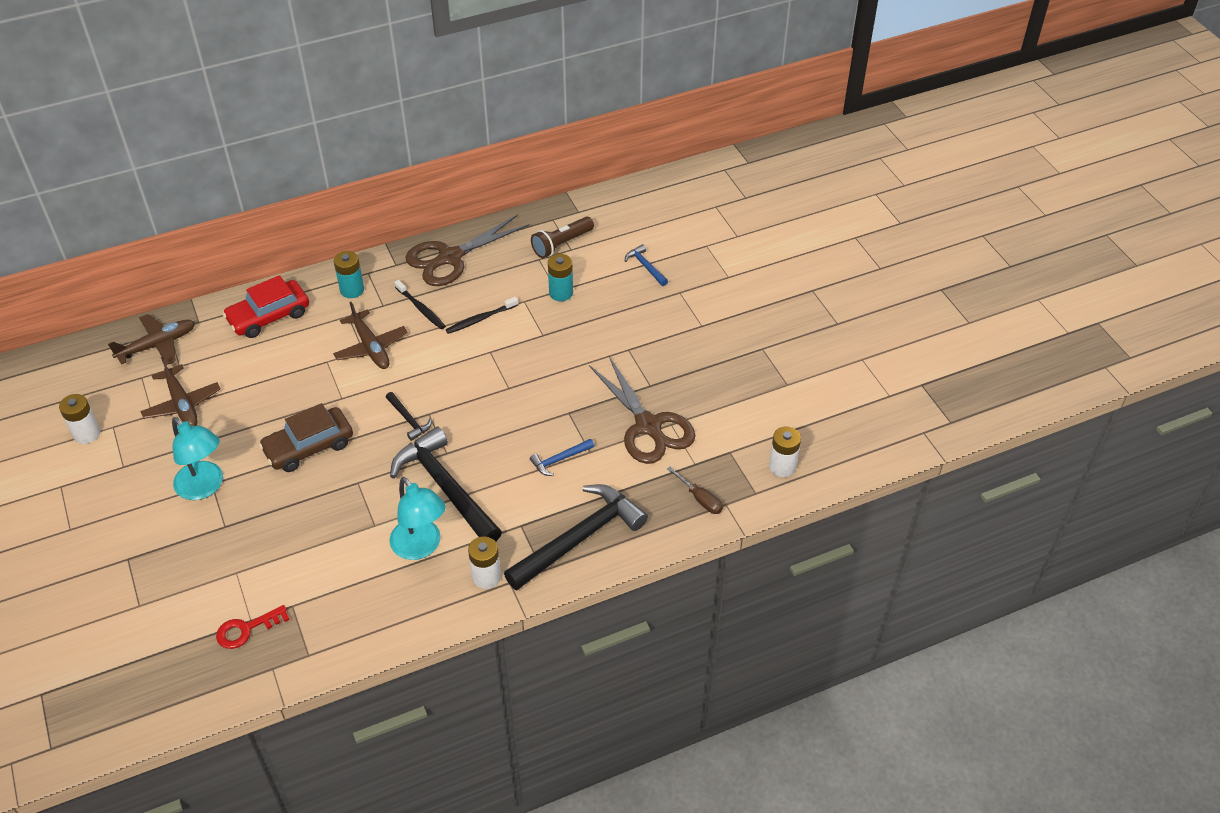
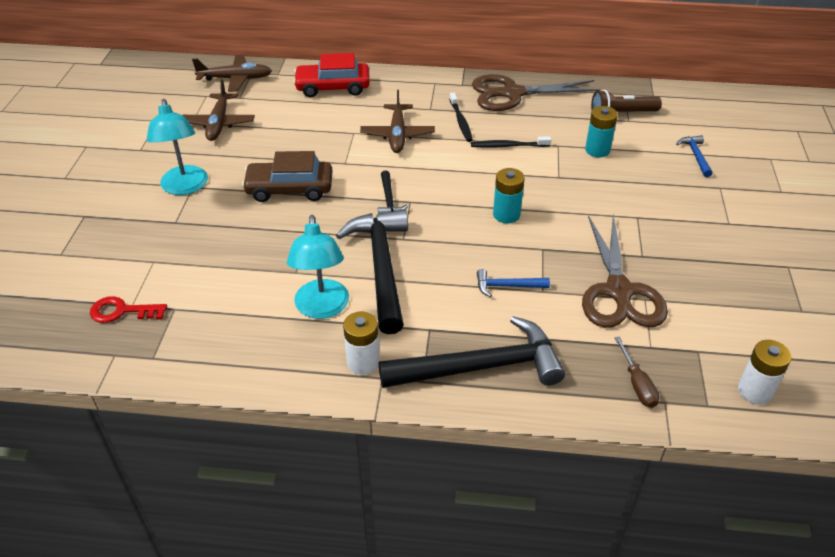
camera: 30 degrees right, 5 degrees down
white battery [59,394,100,444] -> none
turquoise battery [334,251,364,298] -> turquoise battery moved to [493,168,525,223]

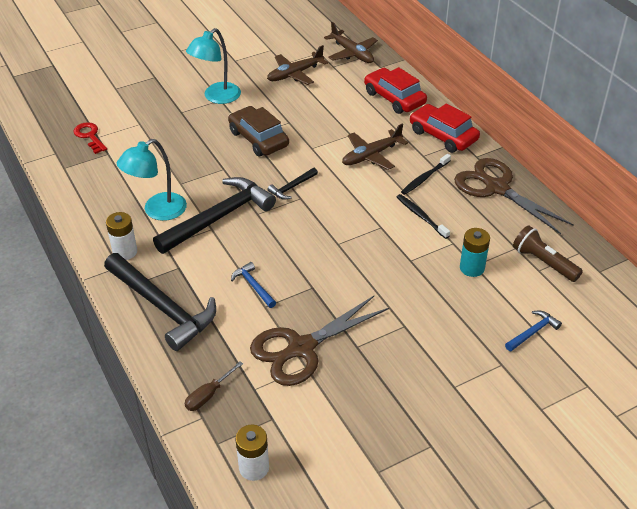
camera: 55 degrees right, 0 degrees up
turquoise battery [493,168,525,223] -> none
none -> red car [410,103,480,153]

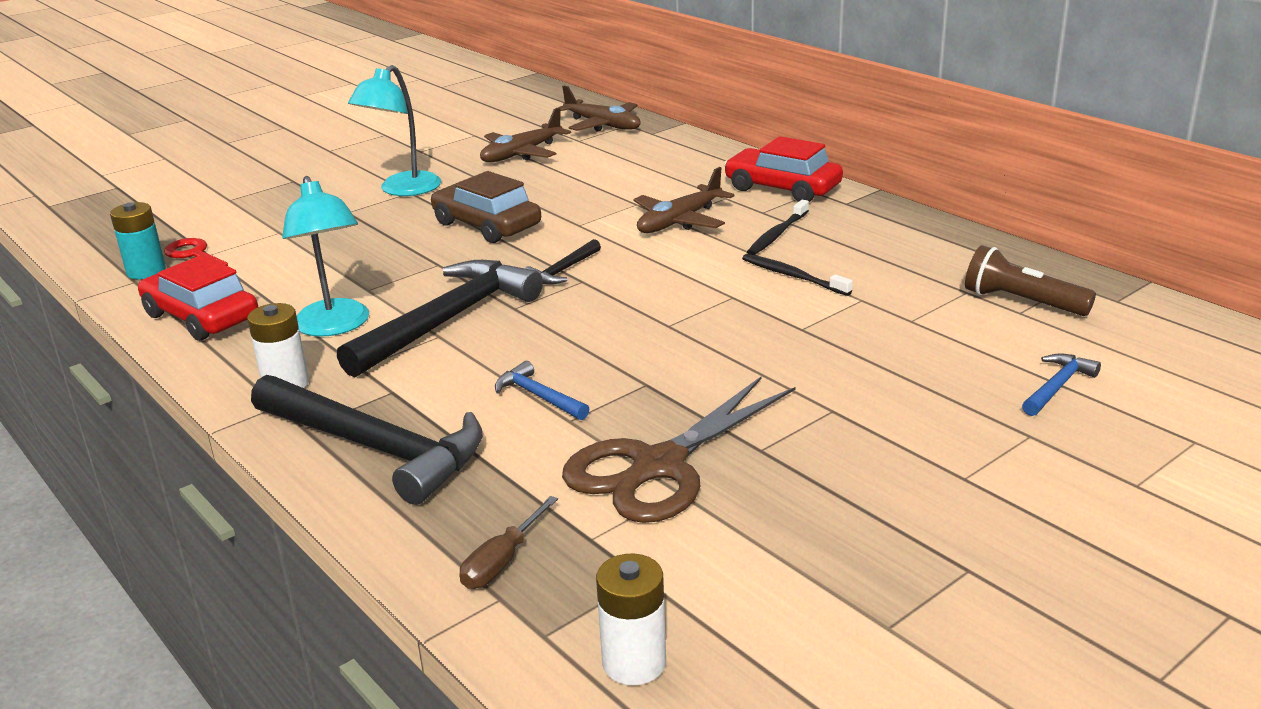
camera: 10 degrees left, 15 degrees down
turquoise lamp [117,139,187,221] -> turquoise lamp turned 60 degrees counterclockwise [282,176,369,337]
red car [364,67,427,114] -> red car moved to [138,255,258,341]
brown scissors [454,158,574,234] -> none
turquoise battery [460,228,490,277] -> turquoise battery moved to [110,202,166,279]

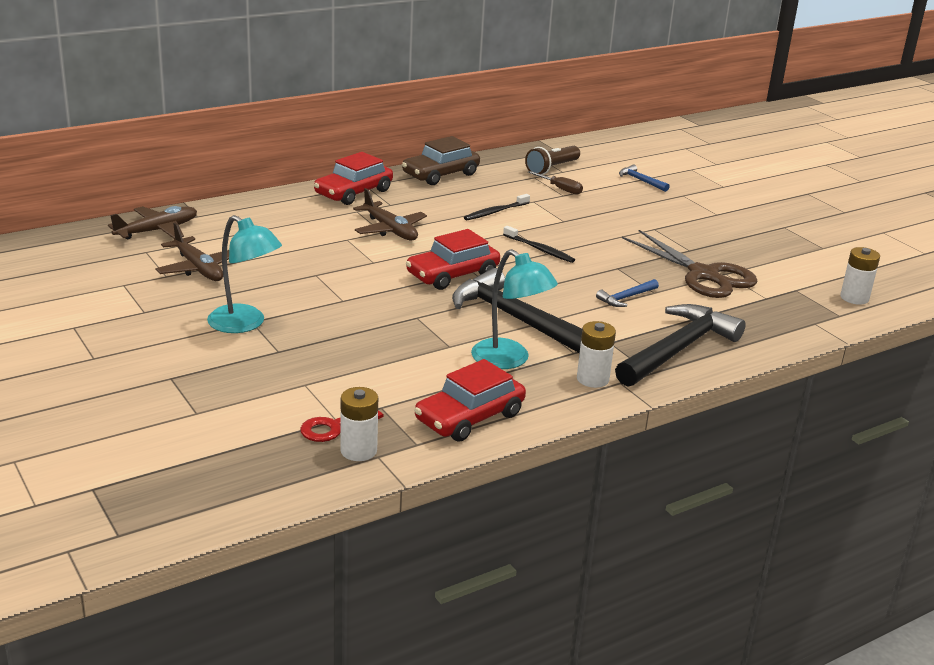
camera: 85 degrees left, 0 degrees up
turquoise battery [110,202,166,279] -> white battery [340,387,378,461]
turquoise lamp [282,176,369,337] -> turquoise lamp turned 60 degrees clockwise [471,249,558,369]
brown car [431,171,541,243] -> brown car moved to [402,136,480,185]
brown screwdriver [459,496,558,589] -> brown screwdriver moved to [528,171,583,195]
black hammer [525,239,601,285] -> red car [406,229,500,290]
black toothbrush [747,200,809,255] -> black toothbrush moved to [503,226,575,263]

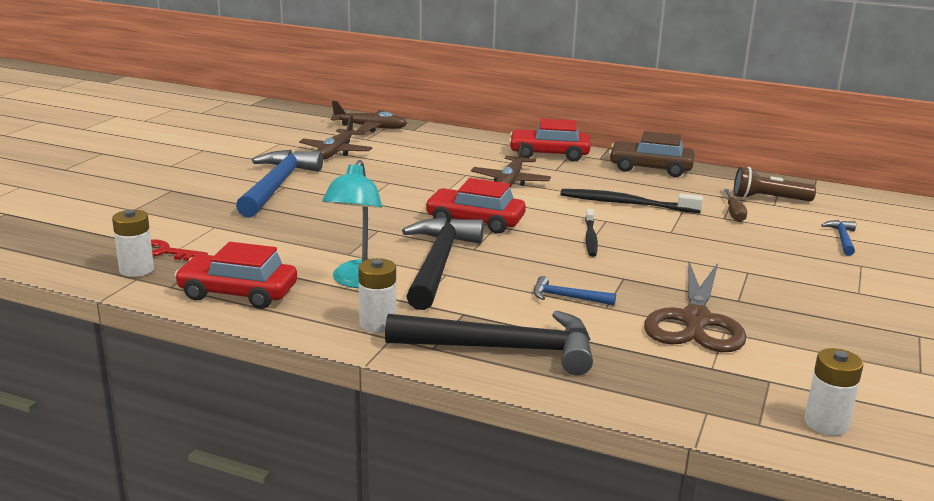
camera: 55 degrees right, 5 degrees down
turquoise lamp [207,215,282,333] -> blue hammer [236,150,323,217]
black toothbrush [464,194,530,220] -> black toothbrush [560,189,703,213], size x1.57

